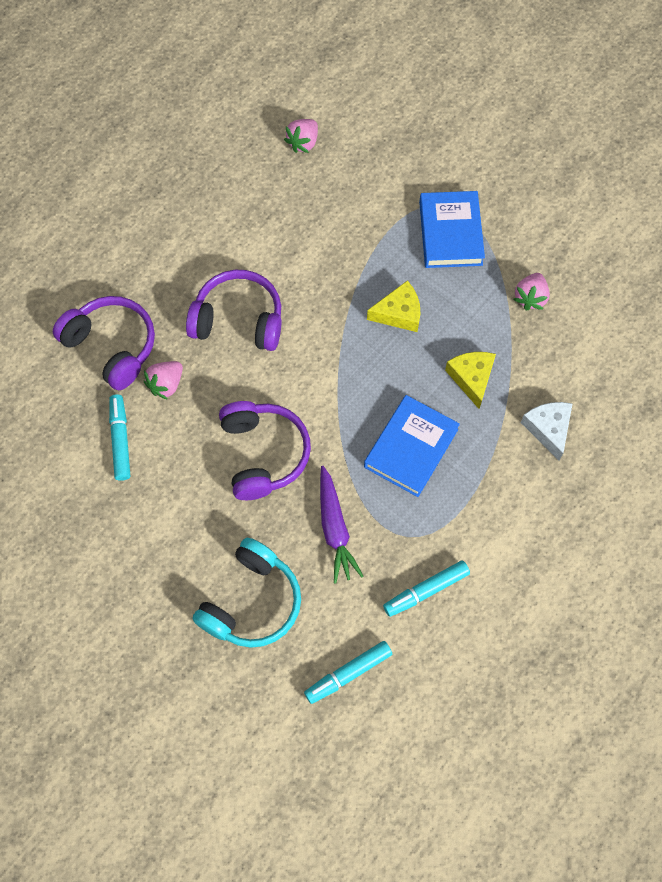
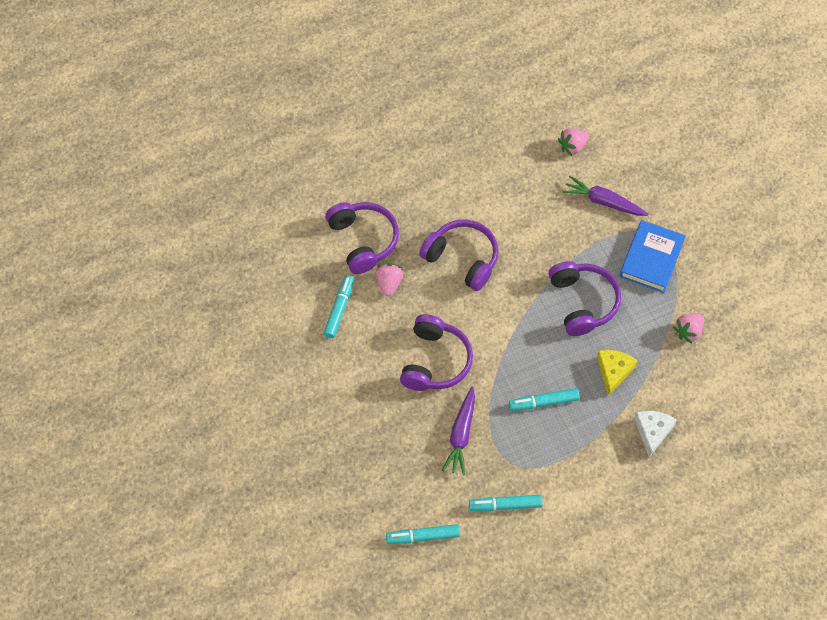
camera: 25 degrees right, 5 degrees down
pink strawberry [144,361,183,400] -> pink strawberry turned 120 degrees clockwise [375,263,403,296]
turquoise headphones [192,538,301,648] -> none
blue book [364,395,460,497] -> turquoise marker [509,388,580,411]
yellow cheese [367,280,420,332] -> purple headphones [549,261,621,336]
none -> purple carrot [562,176,649,216]

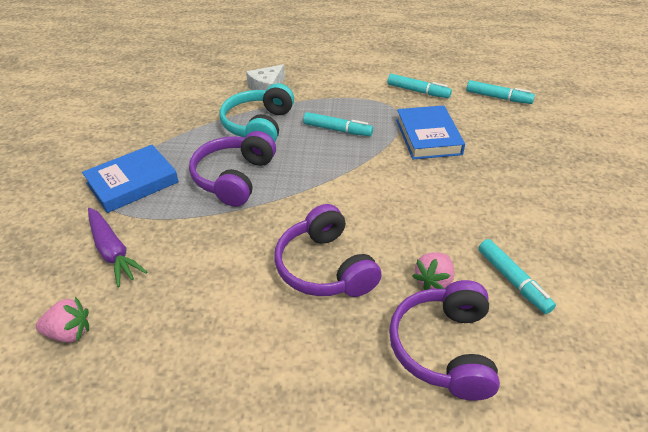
camera: 150 degrees left, 20 degrees down
turquoise marker [323,275,354,338] -> turquoise marker turned 75 degrees counterclockwise [478,239,556,314]
purple headphones [400,314,473,391] -> none
purple carrot [442,387,475,475] -> blue book [396,105,465,159]
yellow cheese [597,350,638,396] -> turquoise headphones [219,83,294,142]
pink strawberry [673,314,704,343] -> none

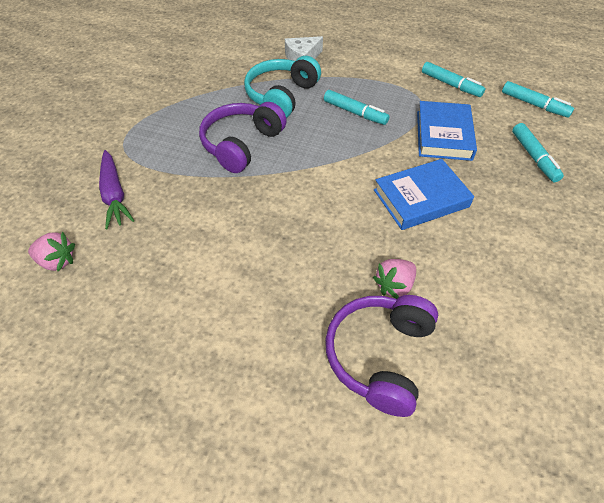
camera: 15 degrees right, 10 degrees up
blue book [82,145,179,213] -> blue book moved to [374,159,474,230]
purple headphones [274,204,382,297] -> none
turquoise marker [478,239,556,314] -> turquoise marker moved to [512,123,564,182]

